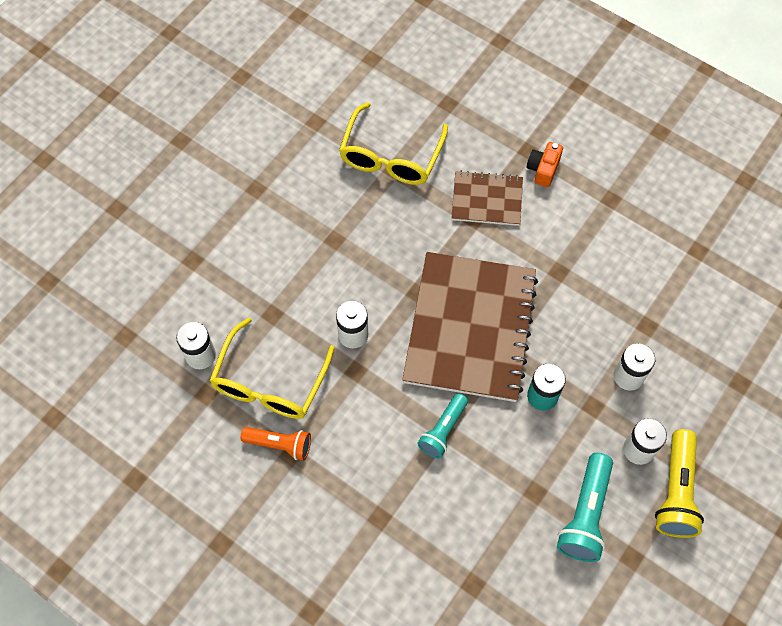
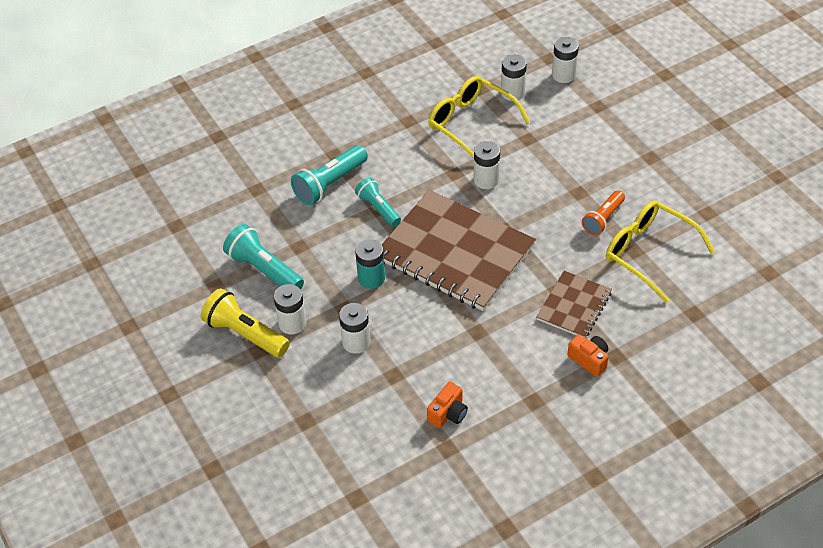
camera: 115 degrees right, 15 degrees down
orange flashlight [241,427,311,460] -> orange flashlight moved to [582,190,625,235]
none -> turquoise flashlight [291,145,368,205]
none -> orange camera [427,382,468,428]
none -> white battery [552,37,579,83]

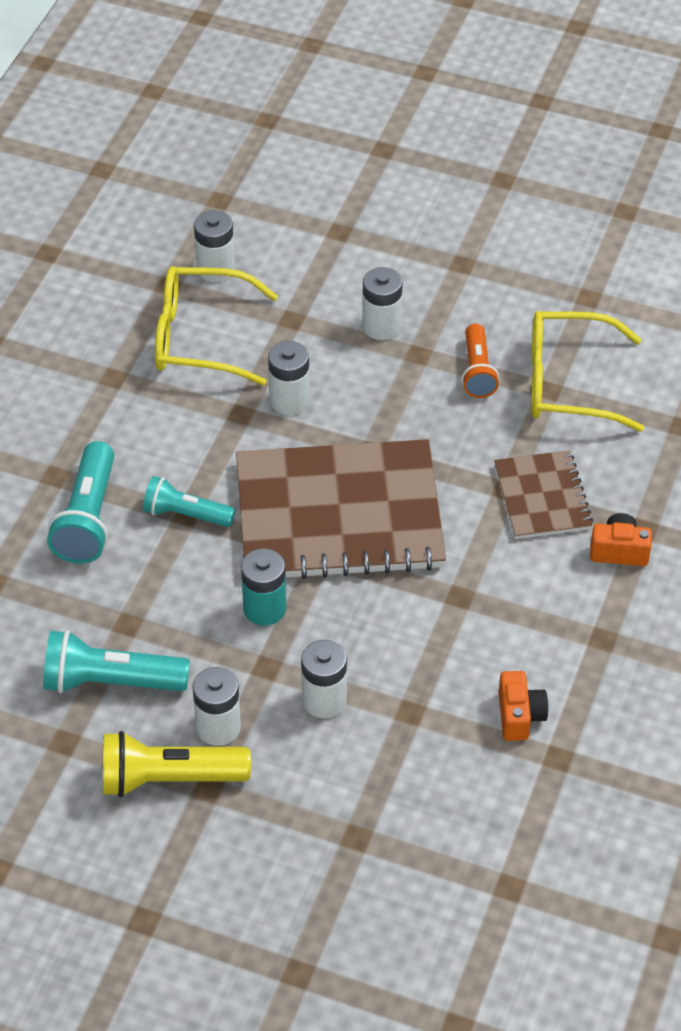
camera: 40 degrees left, 0 degrees up
white battery [552,37,579,83] -> white battery moved to [362,267,403,340]

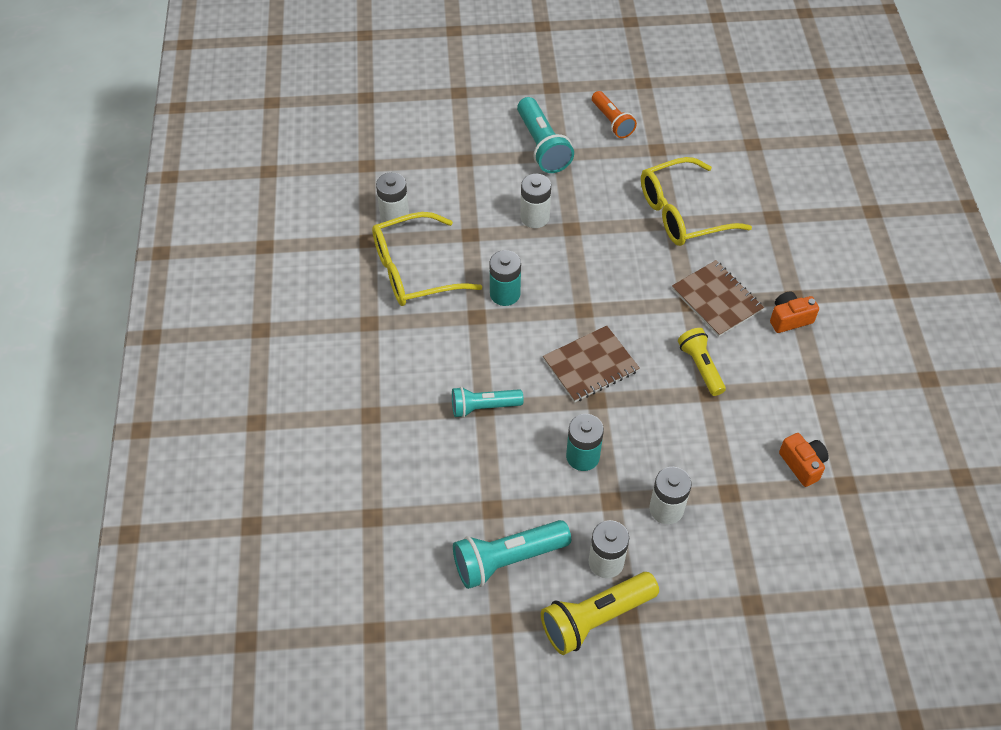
camera: 25 degrees left, 5 degrees up
turquoise flashlight [47,441,114,564] -> turquoise flashlight moved to [517,97,574,173]
brown notebook [236,439,446,579] -> brown notebook [543,326,640,402], size x0.51
white battery [268,341,310,415] -> turquoise battery [490,250,521,306]
orange flashlight [461,324,499,398] -> orange flashlight moved to [592,91,637,138]
none -> yellow flashlight [678,328,726,396]

